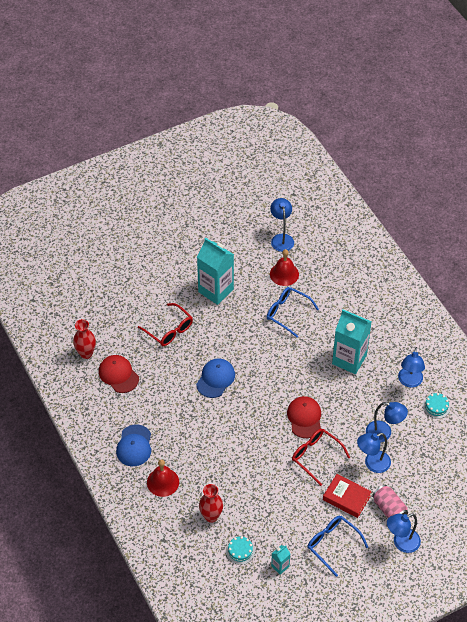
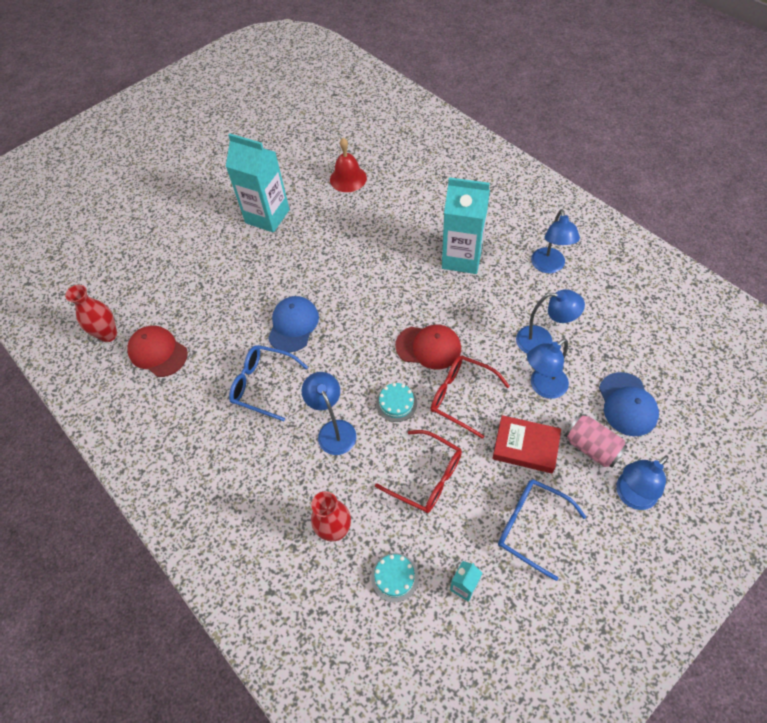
camera: 10 degrees left, 5 degrees up
blue cap [116,425,151,466] -> blue cap moved to [599,372,659,436]
red glasses [138,303,193,346] -> red glasses moved to [375,430,462,513]
red bell [147,459,179,497] -> none
blue glasses [267,287,319,338] -> blue glasses moved to [229,345,308,421]
blue lamp [270,198,294,252] -> blue lamp moved to [302,372,356,455]
red cap [287,396,321,438] -> red cap turned 120 degrees clockwise [395,324,461,369]
turquoise cake [423,393,450,419] -> turquoise cake moved to [376,383,417,422]

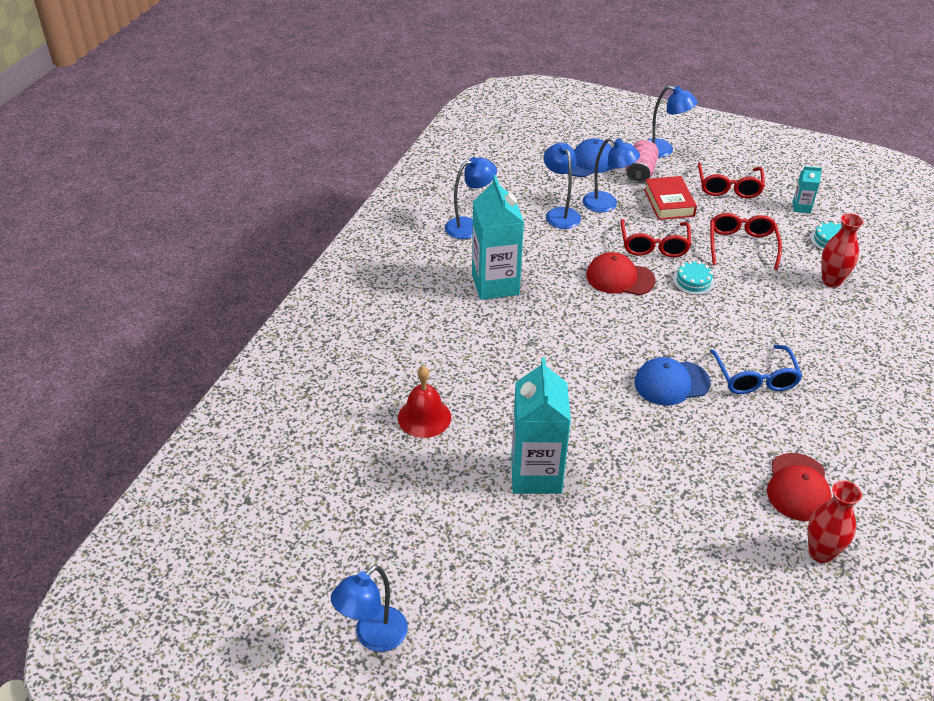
camera: 120 degrees left, 15 degrees down
blue lamp [302,372,356,455] -> blue lamp moved to [331,565,408,652]
red cap [395,324,461,369] -> red cap turned 60 degrees counterclockwise [586,252,656,295]
blue glasses [498,479,586,581] -> red glasses [698,163,765,198]

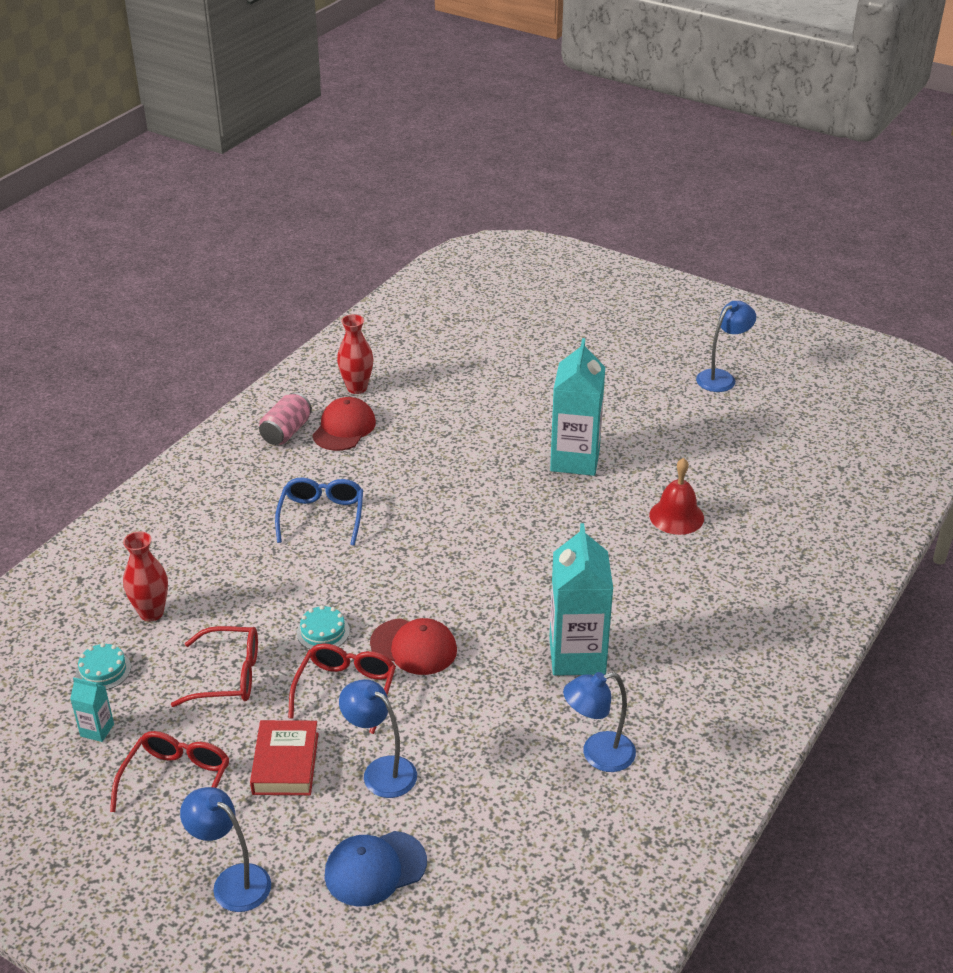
camera: 170 degrees left, 5 degrees down
blue lamp [544,143,581,229] -> none
pink can [626,140,659,183] -> pink can moved to [259,392,312,445]
blue cap [634,357,711,406] -> none
red glasses [710,213,782,270] -> red glasses turned 105 degrees counterclockwise [171,626,258,707]

